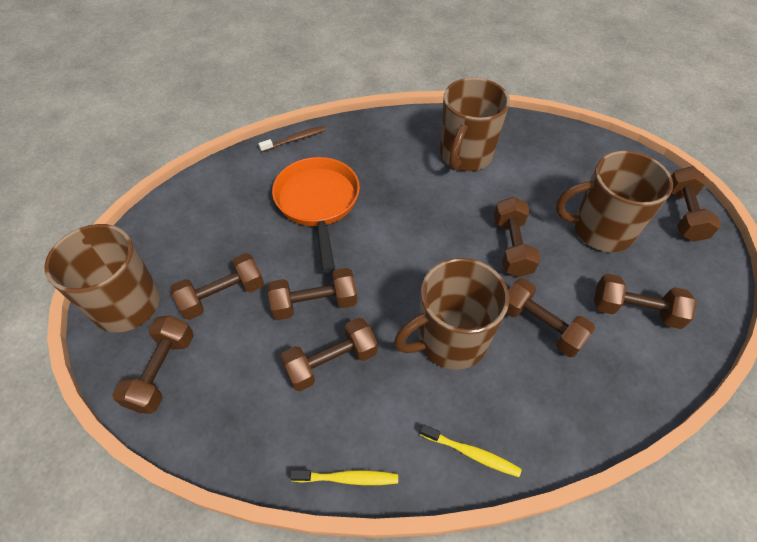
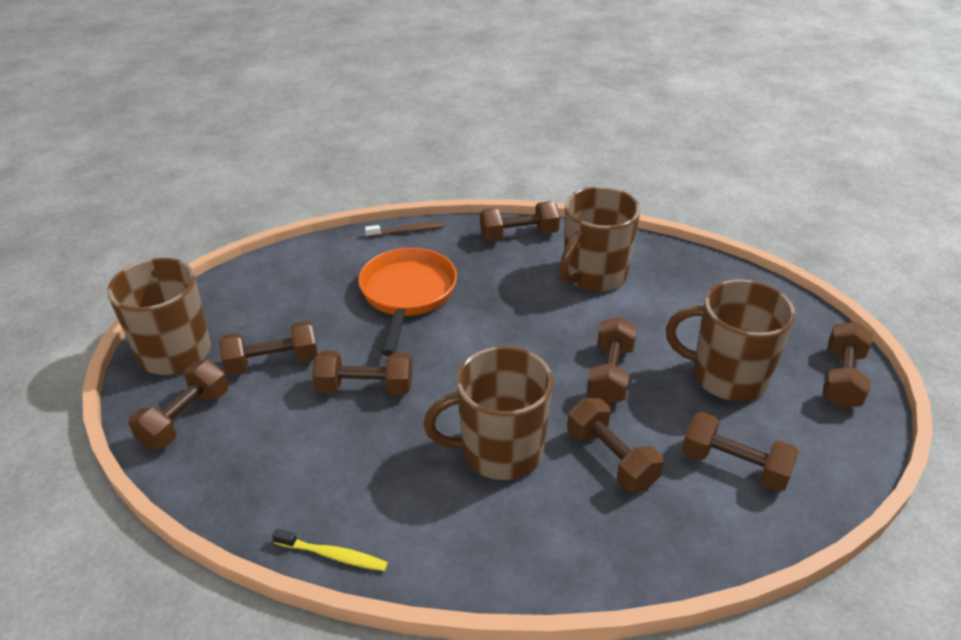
camera: 15 degrees right, 15 degrees down
brown dumbbell [280,318,377,391] -> brown dumbbell moved to [480,201,560,241]
yellow toothbrush [420,424,522,477] -> none

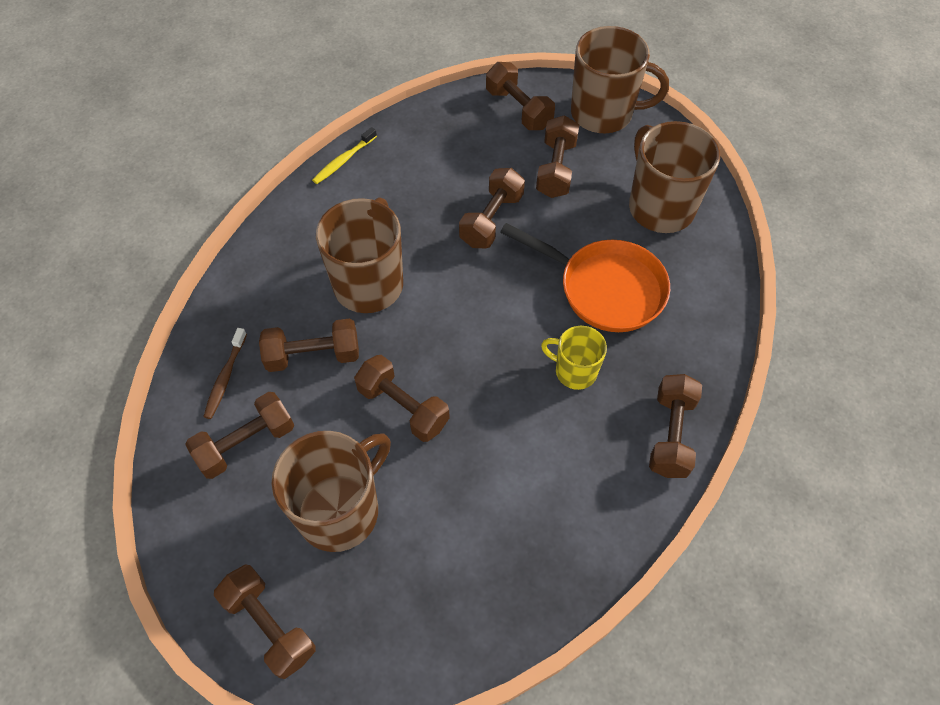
camera: 115 degrees right, 20 degrees up
brown toothbrush [365,222,444,237] -> brown toothbrush moved to [203,328,247,419]
brown mug [560,187,640,292] -> brown mug moved to [629,121,720,233]
none -> yellow mug [541,326,607,390]

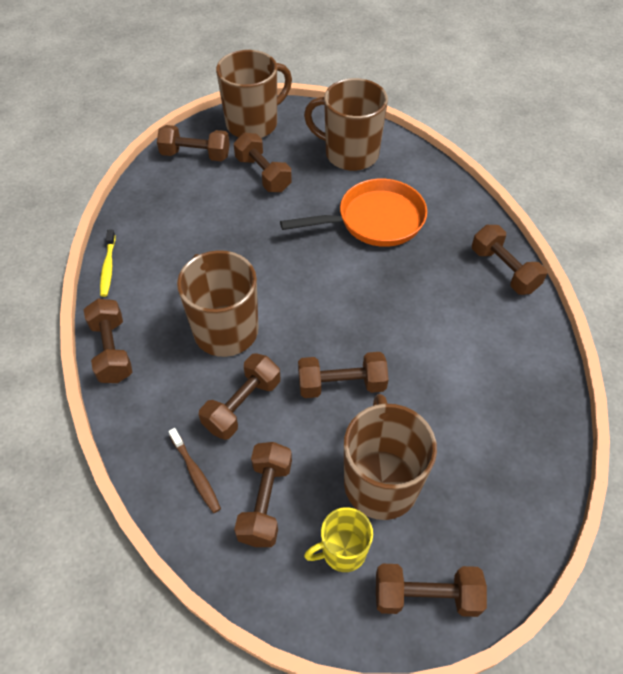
camera: 45 degrees left, 5 degrees down
brown dumbbell [459,168,525,248] -> brown dumbbell moved to [84,299,132,383]
yellow mug [541,326,607,390] -> yellow mug moved to [304,507,373,572]

